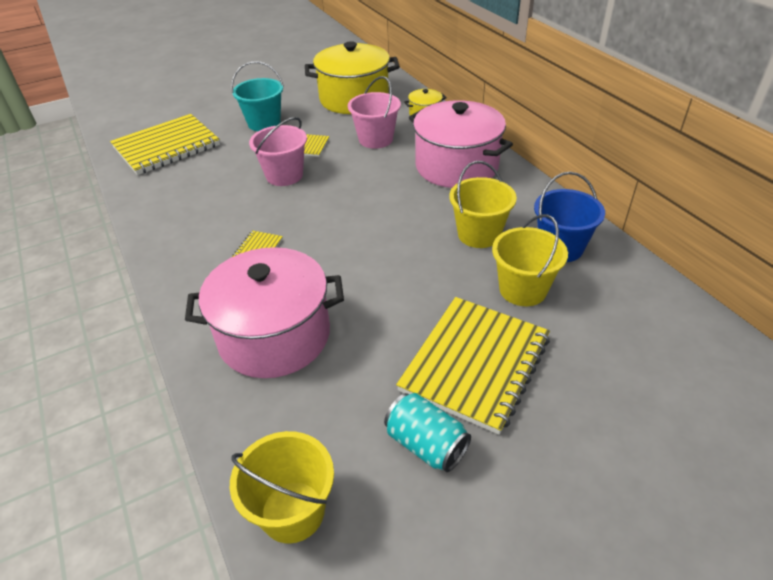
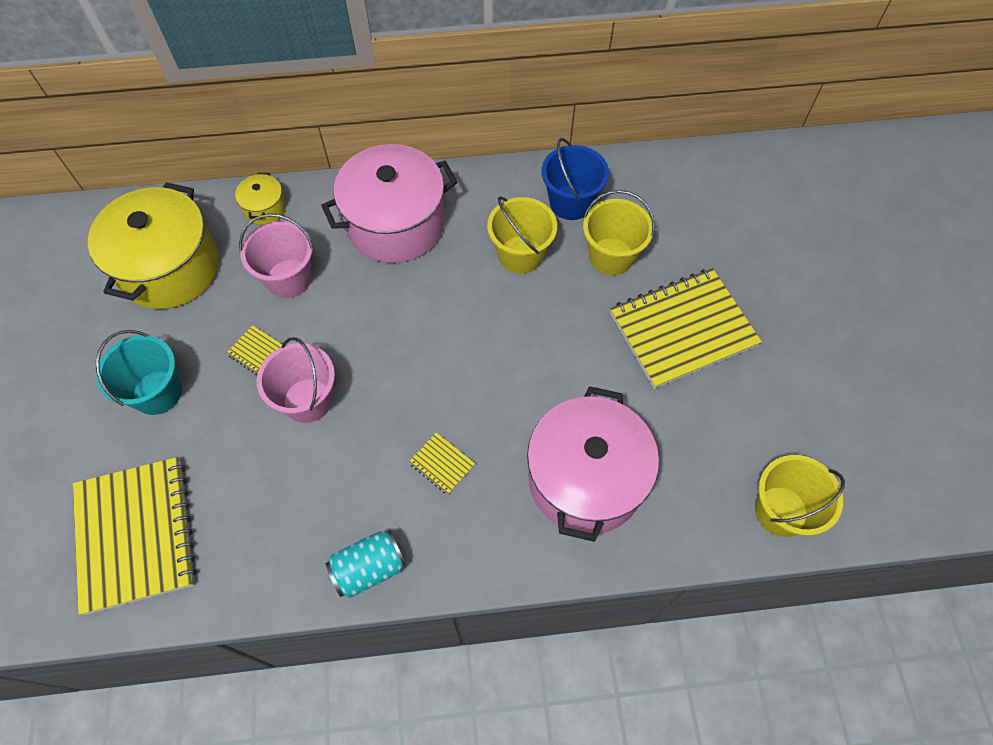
camera: 70 degrees left, 20 degrees up
turquoise can [384,393,471,472] -> turquoise can moved to [326,530,407,598]
yellow notebook [396,297,550,435] -> yellow notebook turned 75 degrees counterclockwise [610,268,762,389]

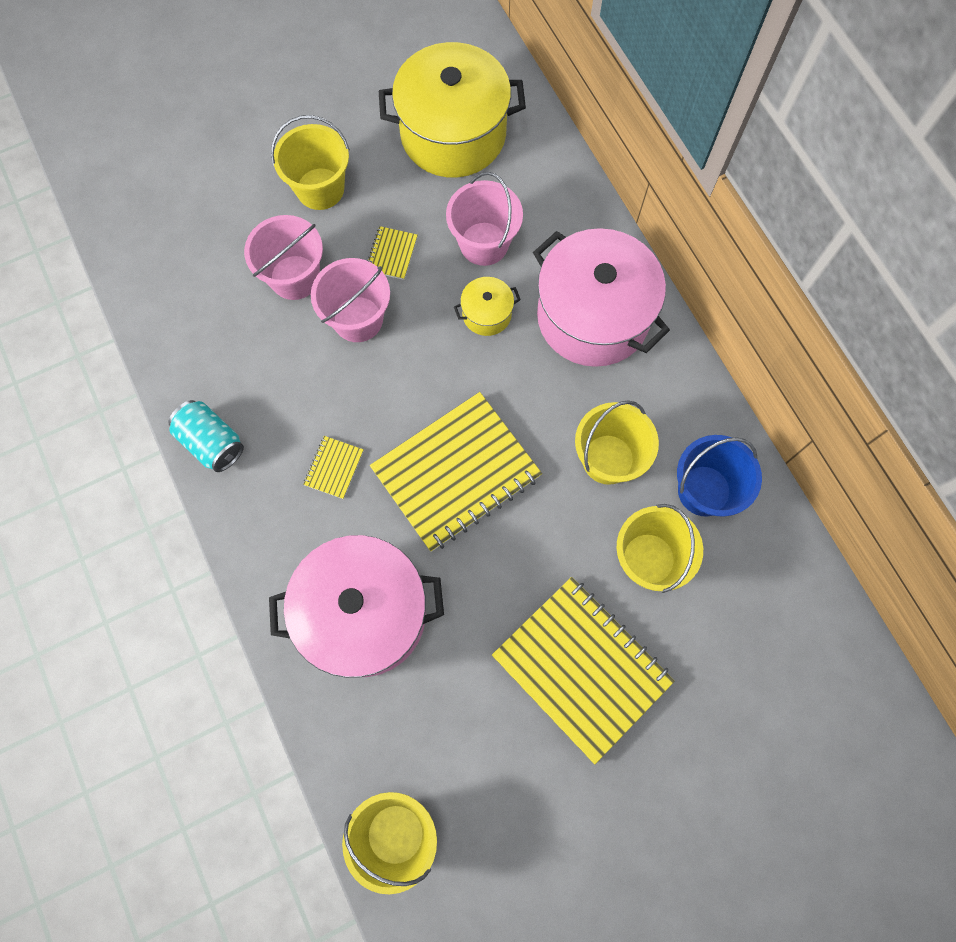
camera: 70 degrees right, 10 degrees up
yellow notebook [73,457,197,615] -> yellow notebook moved to [370,392,542,552]
turquoise bucket [96,330,182,415] -> yellow bucket [271,115,350,210]
yellow pot [235,173,286,225] -> yellow pot moved to [454,277,521,336]
none -> pink bucket [244,215,323,300]

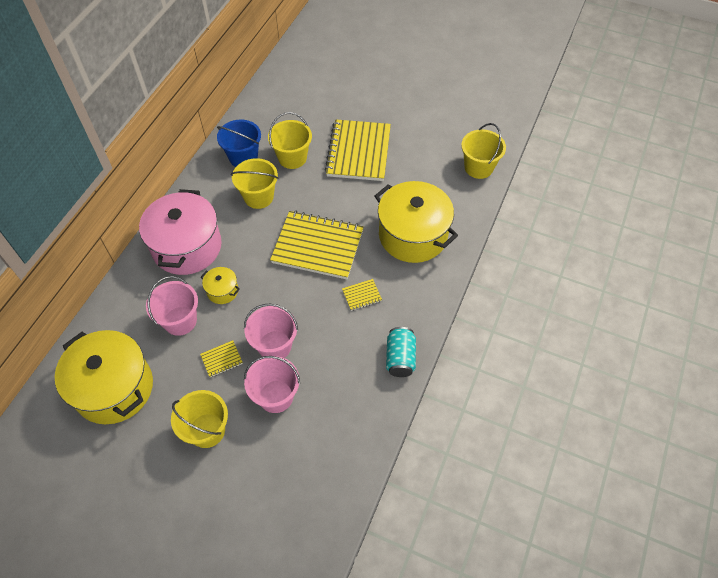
camera: 130 degrees left, 15 degrees down
pink pot [269,535,444,678] -> yellow pot [375,181,458,263]

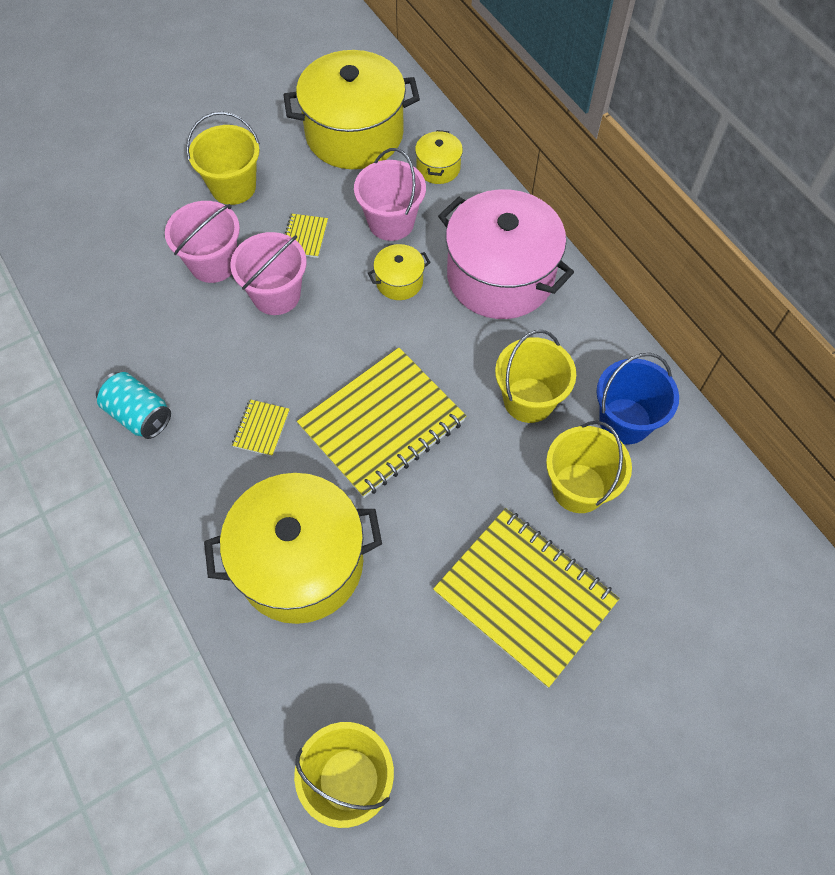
camera: 125 degrees right, 5 degrees up
none -> yellow pot [415,130,463,184]

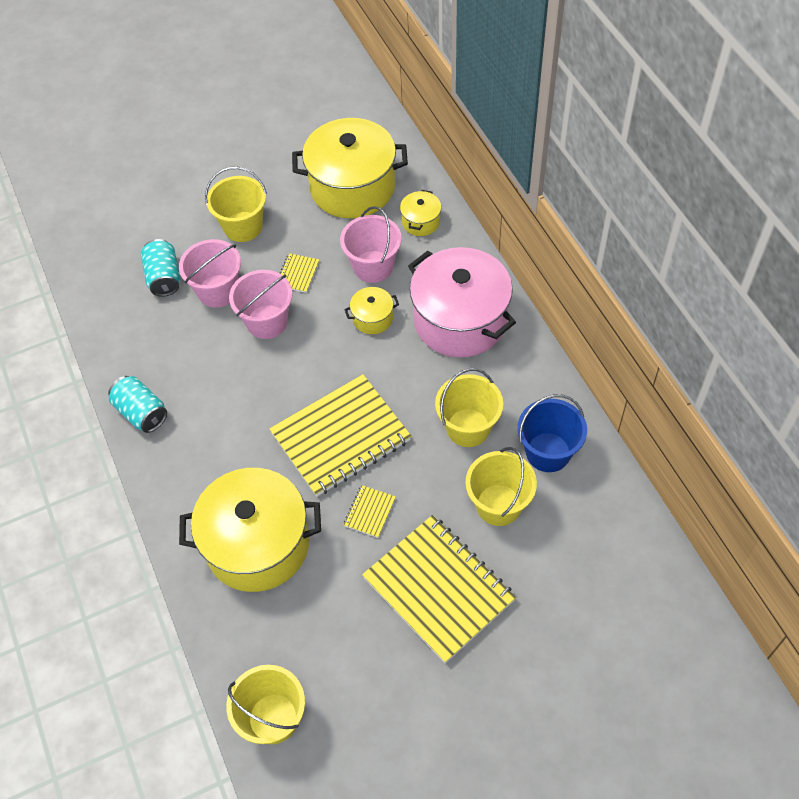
camera: 10 degrees right, 5 degrees down
yellow notebook [232,399,290,457] -> yellow notebook moved to [344,485,396,538]
none -> turquoise can [141,239,181,297]

